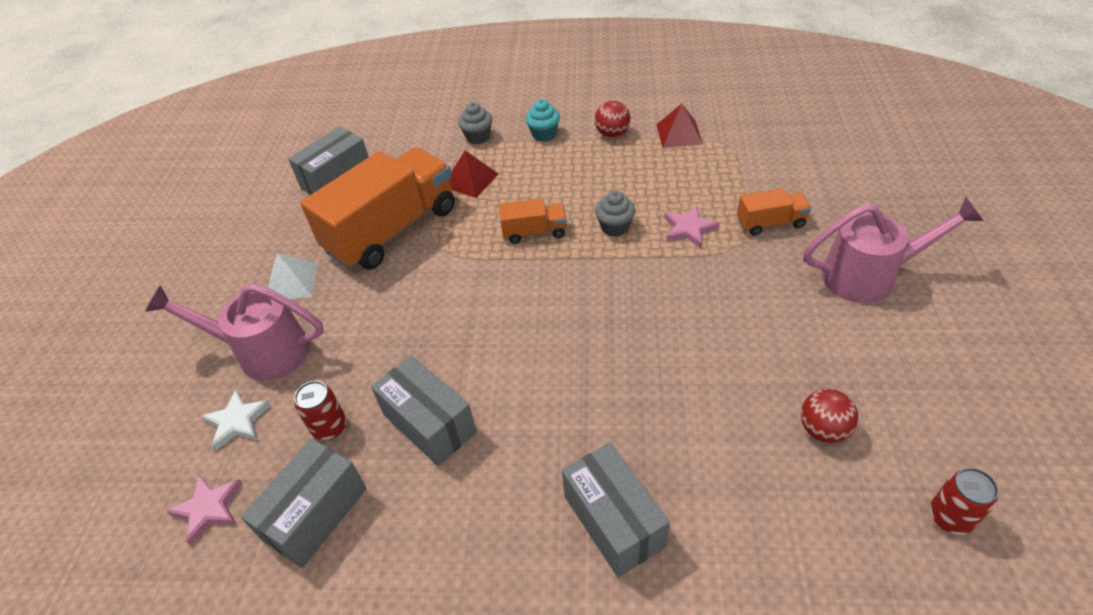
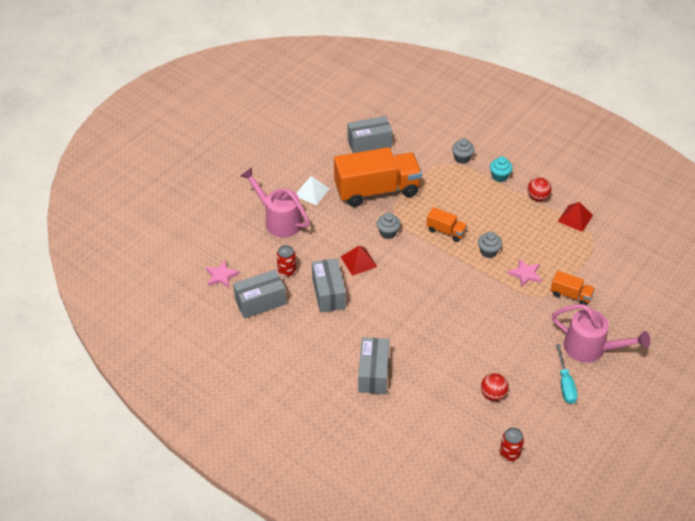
camera: 30 degrees right, 0 degrees up
white star [201,389,271,451] -> none
red pyramid [450,151,499,198] -> red pyramid moved to [341,245,377,276]
none -> grey cupcake [377,213,400,239]
none -> turquoise screwdriver [556,344,577,404]

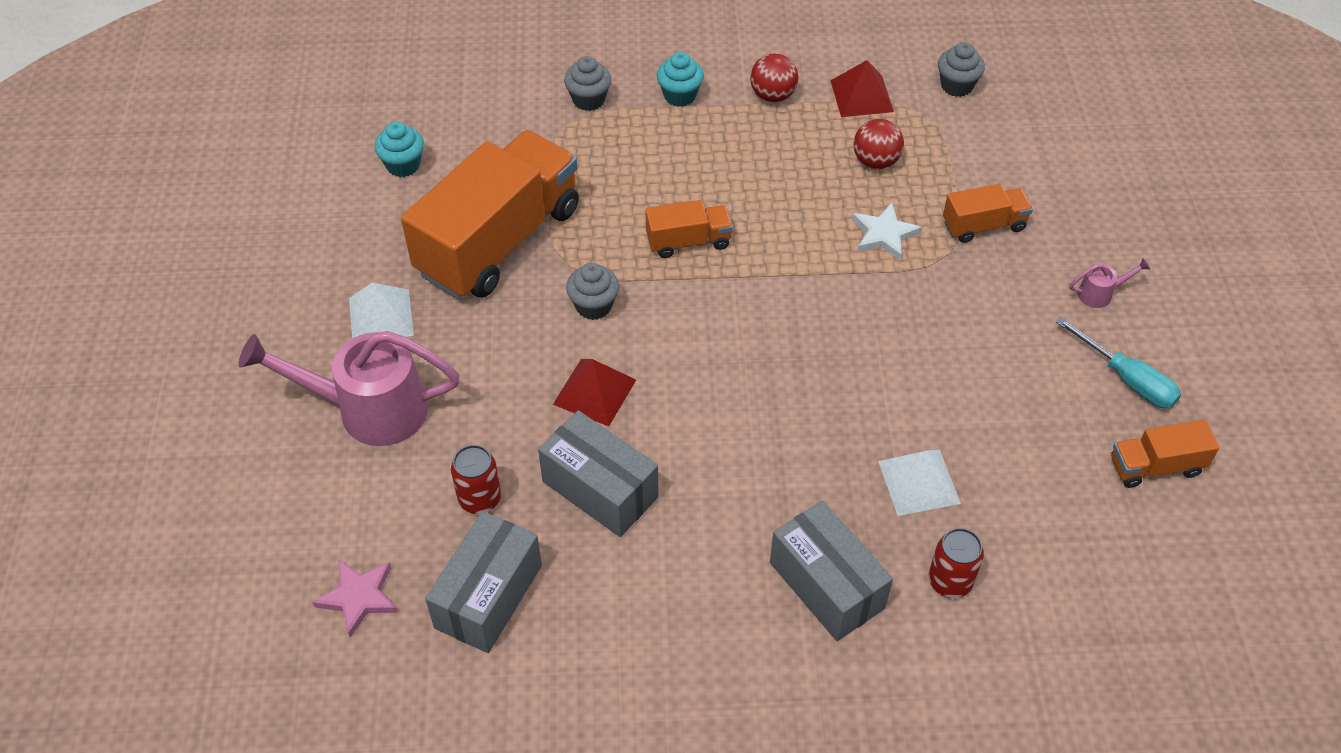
camera: 40 degrees left, 5 degrees up
grey box [348,116,392,153] -> turquoise cupcake [375,122,424,177]
grey cupcake [478,232,502,258] -> grey cupcake moved to [938,42,985,97]
red ball [481,373,509,401] -> red ball moved to [854,119,904,169]
red can [500,428,524,461] -> red can moved to [929,528,984,598]
pink star [508,259,542,287] -> white star [852,203,922,261]
pink watering can [552,304,650,363] -> pink watering can [1070,258,1150,308], size x0.41
none -> white pyramid [878,450,961,516]
none -> orange truck [1111,420,1220,488]

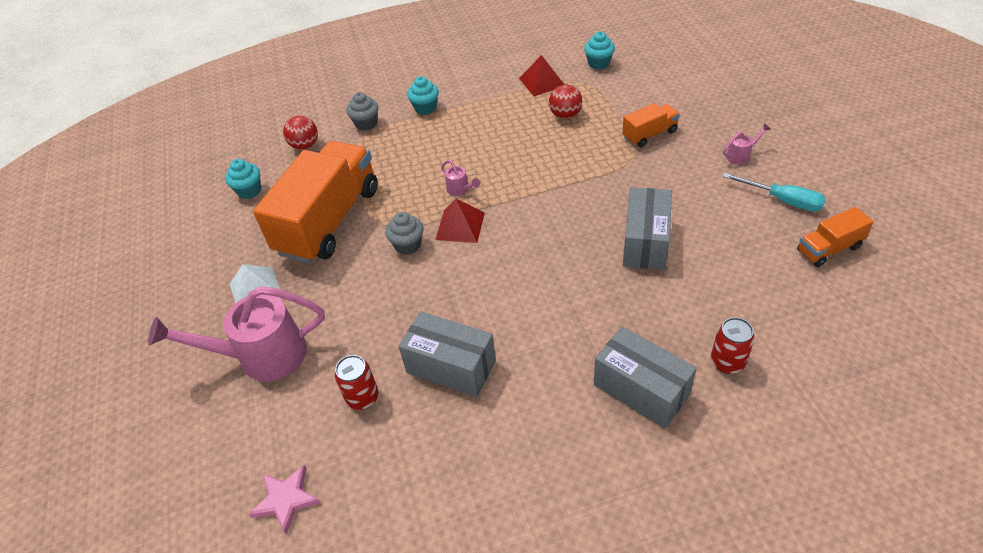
camera: 10 degrees left, 5 degrees down
grey box [425,511,542,653] -> grey box moved to [623,187,672,270]
red pyramid [553,359,636,426] -> red pyramid moved to [435,199,485,243]
orange truck [646,200,733,258] -> pink watering can [441,160,480,196]
red ball [750,53,799,102] -> red ball moved to [283,116,318,150]
white star [852,203,922,261] -> none
white pyramid [878,450,961,516] -> none
grey cupcake [938,42,985,97] -> turquoise cupcake [584,32,615,70]

